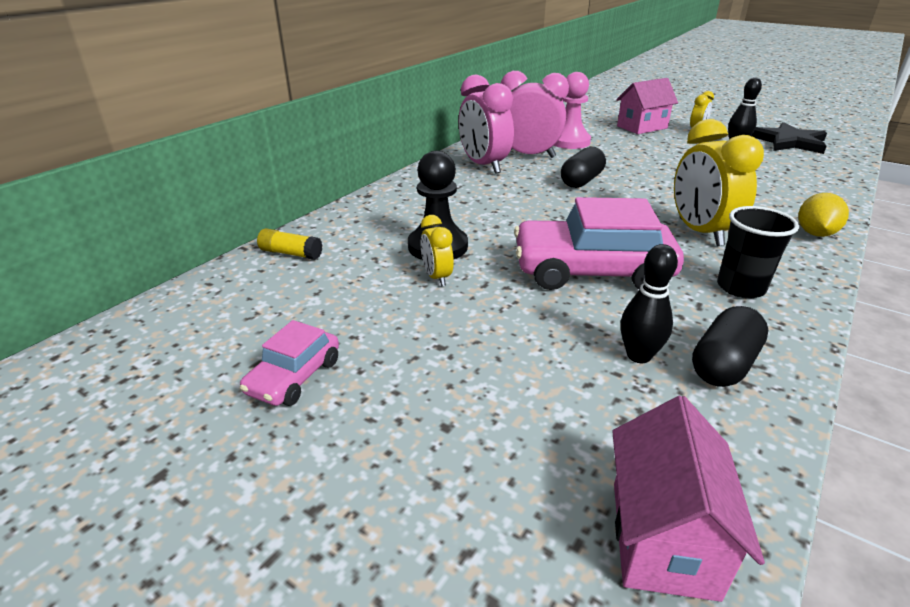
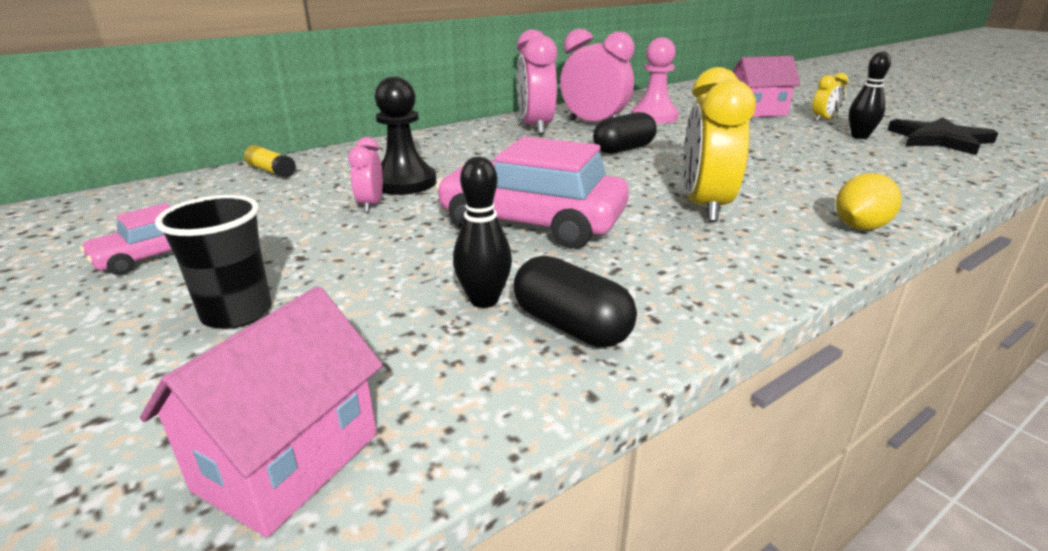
camera: 20 degrees right, 5 degrees down
yellow clock [421,215,454,286] -> pink clock [348,137,383,213]
black capsule [692,306,768,387] -> black capsule turned 75 degrees clockwise [514,256,637,347]
black cup [717,206,799,299] -> black cup moved to [155,195,272,329]

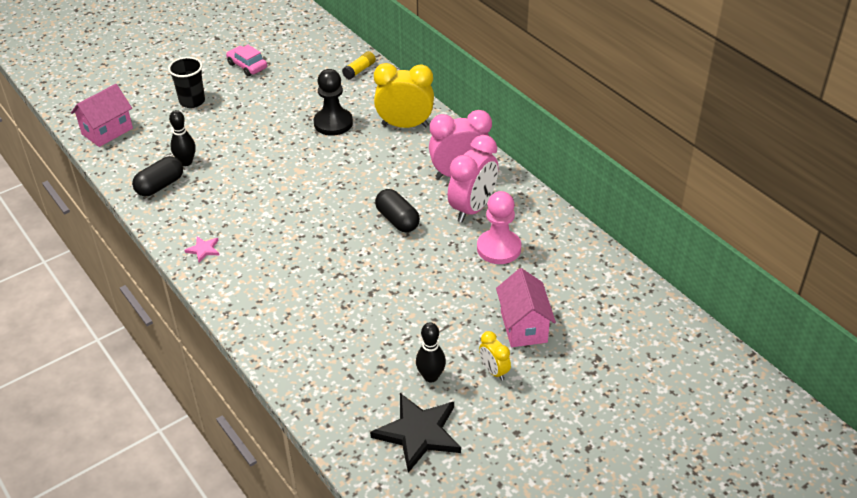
camera: 90 degrees right, 15 degrees up
pink house [140,287,383,537] -> pink house turned 75 degrees counterclockwise [71,84,133,147]
pink clock [348,137,383,213] -> none
pink car [436,136,629,249] -> none
yellow clock [683,67,756,222] -> yellow clock moved to [374,63,434,128]
yellow lemon [836,173,902,230] -> none
none -> pink star [184,237,219,262]

